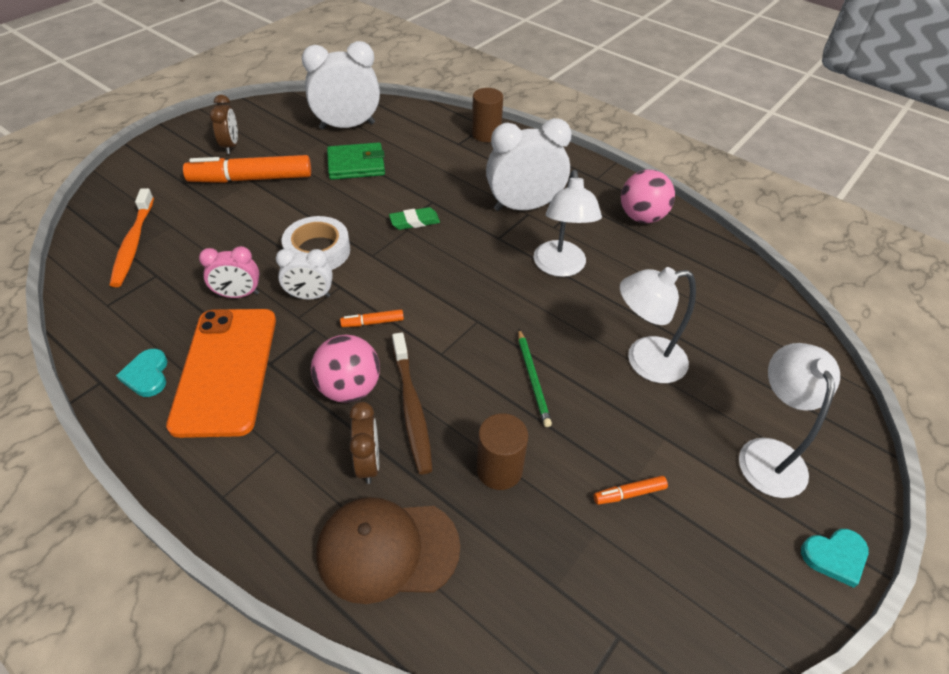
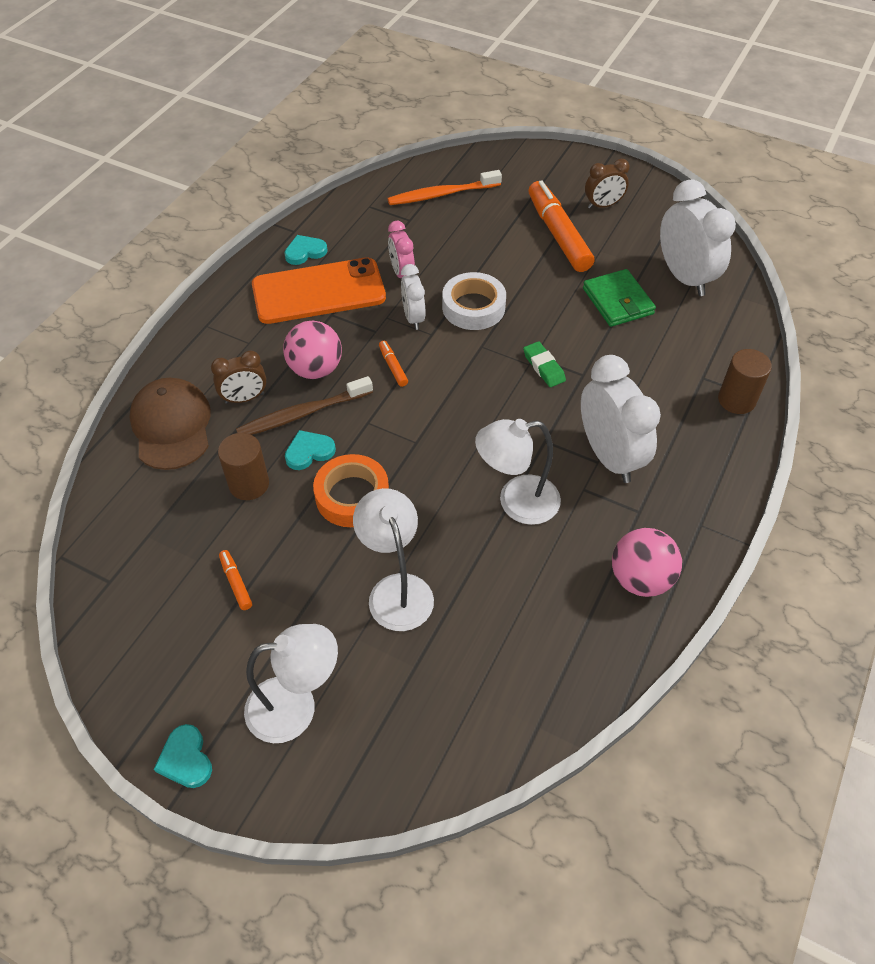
camera: 80 degrees right, 5 degrees up
green pencil [518,329,552,427] -> orange tape [313,454,389,527]
none -> turquoise heart [285,430,336,470]

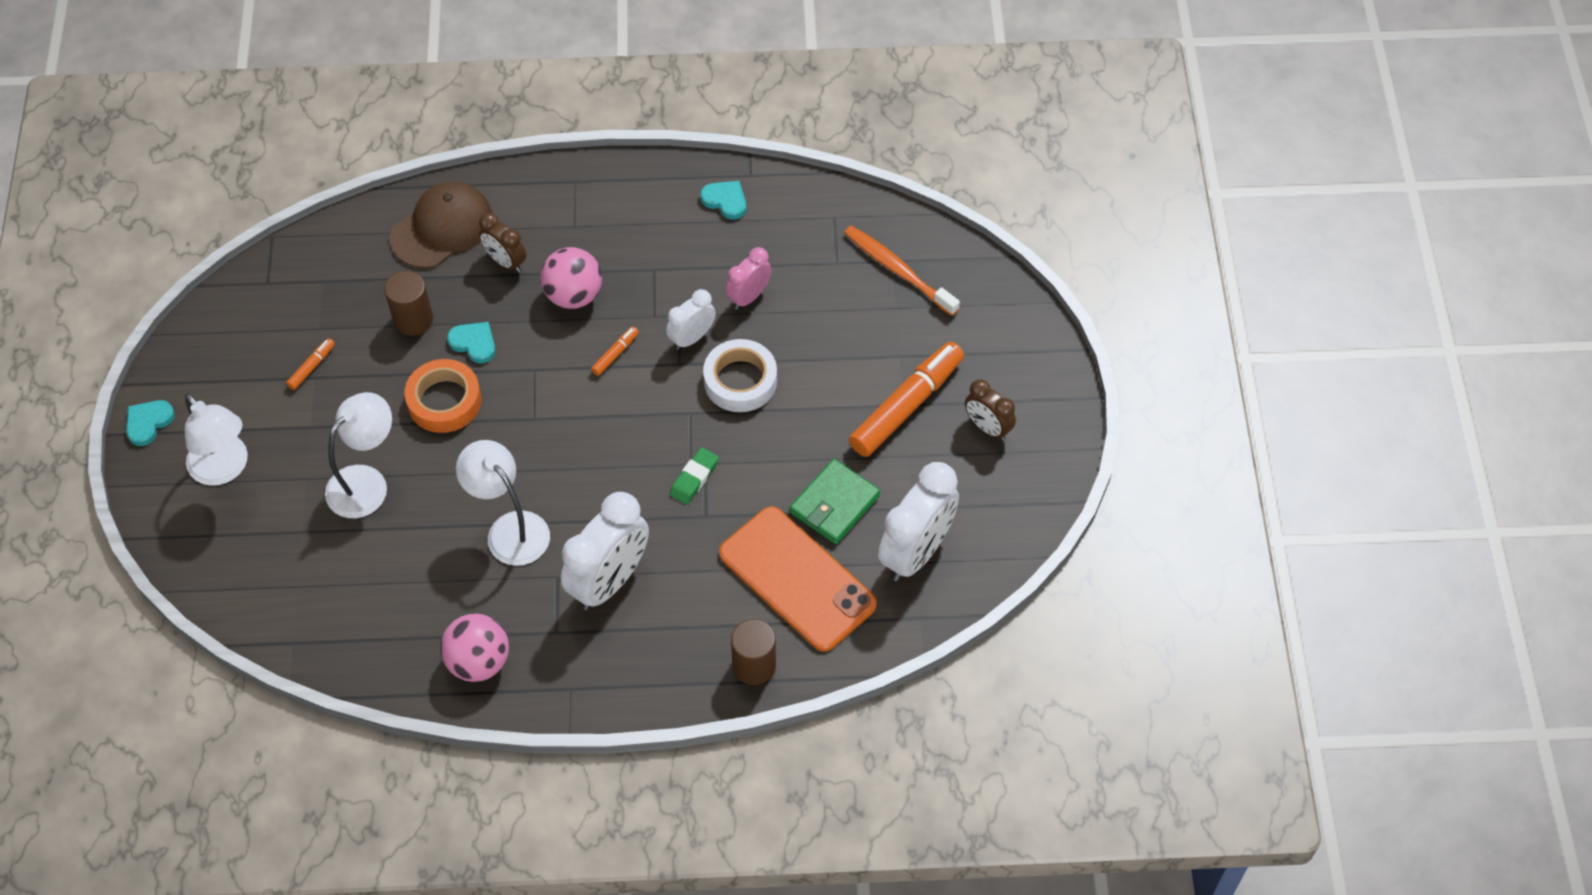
camera: 60 degrees right, 5 degrees up
brown toothbrush [236,376,373,435] -> none
orange phone [252,257,386,324] -> orange phone moved to [719,506,877,652]

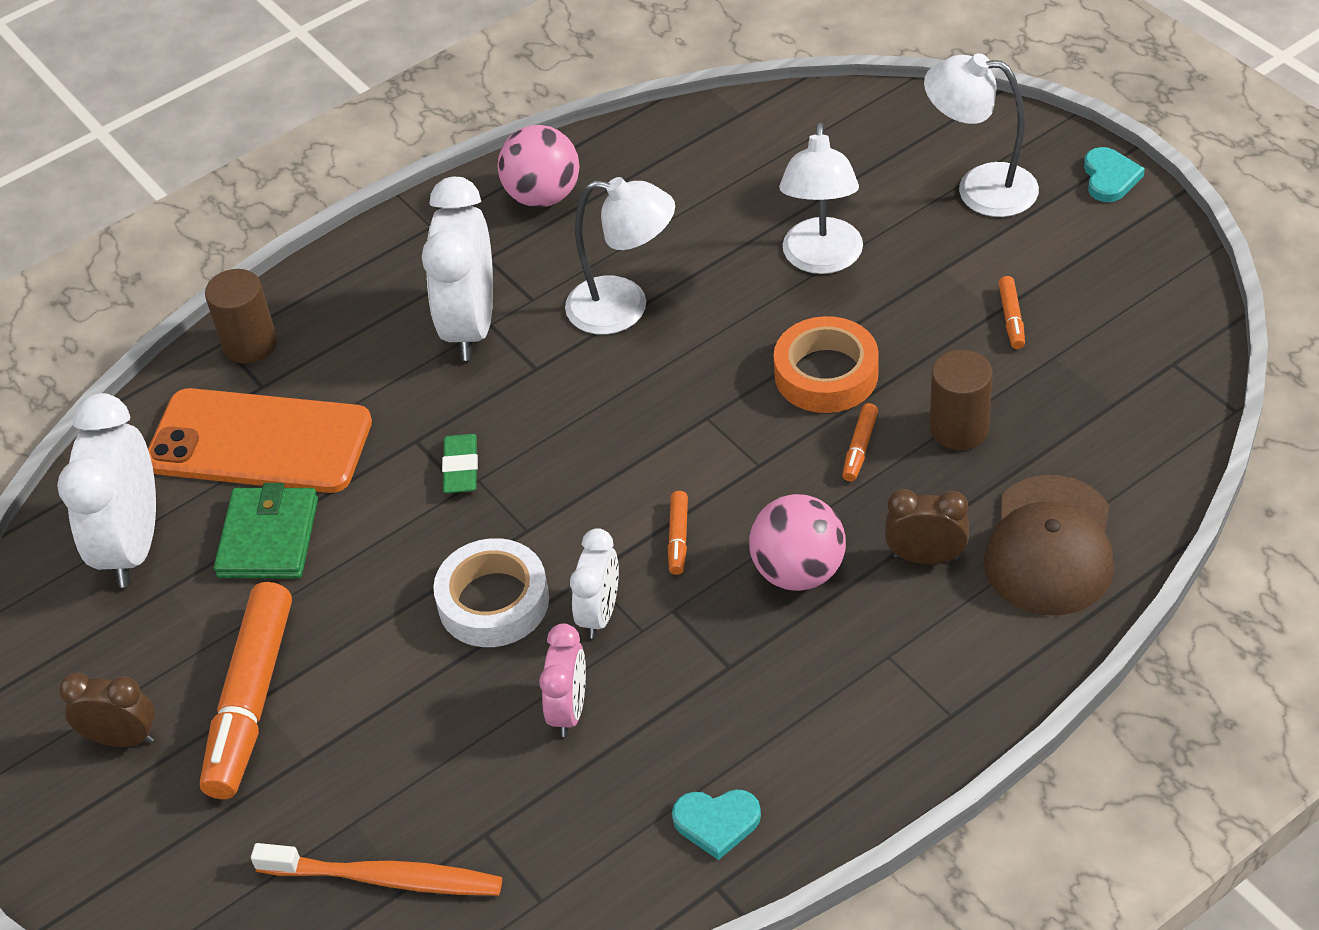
camera: 150 degrees right, 10 degrees down
turquoise heart [447,322,496,363] -> orange marker [842,403,878,482]

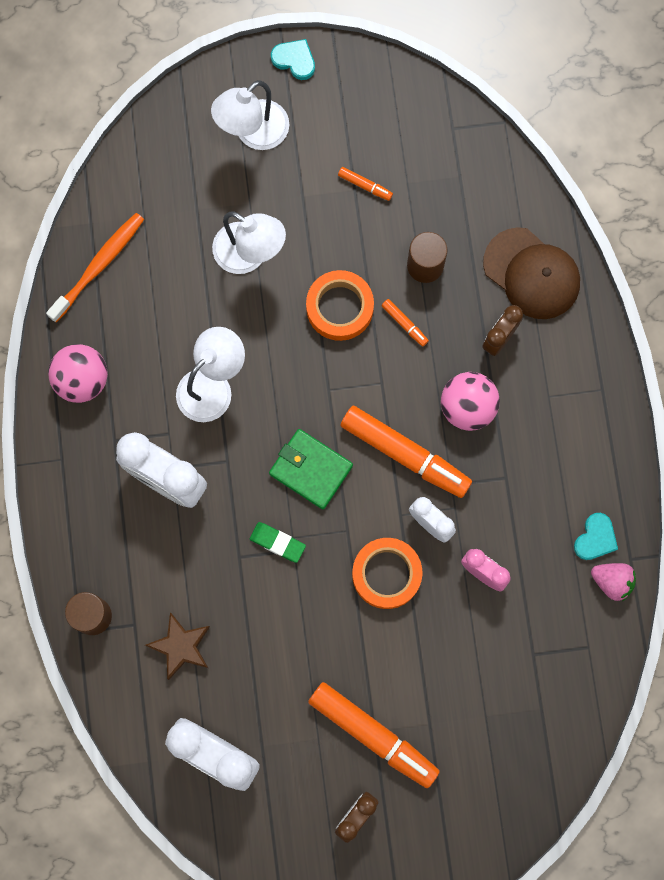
camera: 65 degrees left, 30 degrees up
orange phone [148,388,372,493] -> brown star [145,612,210,680]
green wallet [214,483,318,578] -> green wallet moved to [269,429,353,509]
orange toothbrush [251,843,502,895] -> orange toothbrush moved to [46,213,144,323]
white tape [433,538,549,647] -> orange tape [352,538,422,609]
orange marker [668,491,688,575] -> orange marker [340,406,472,498], size x2.37
none -> pink strawberry [591,563,636,601]

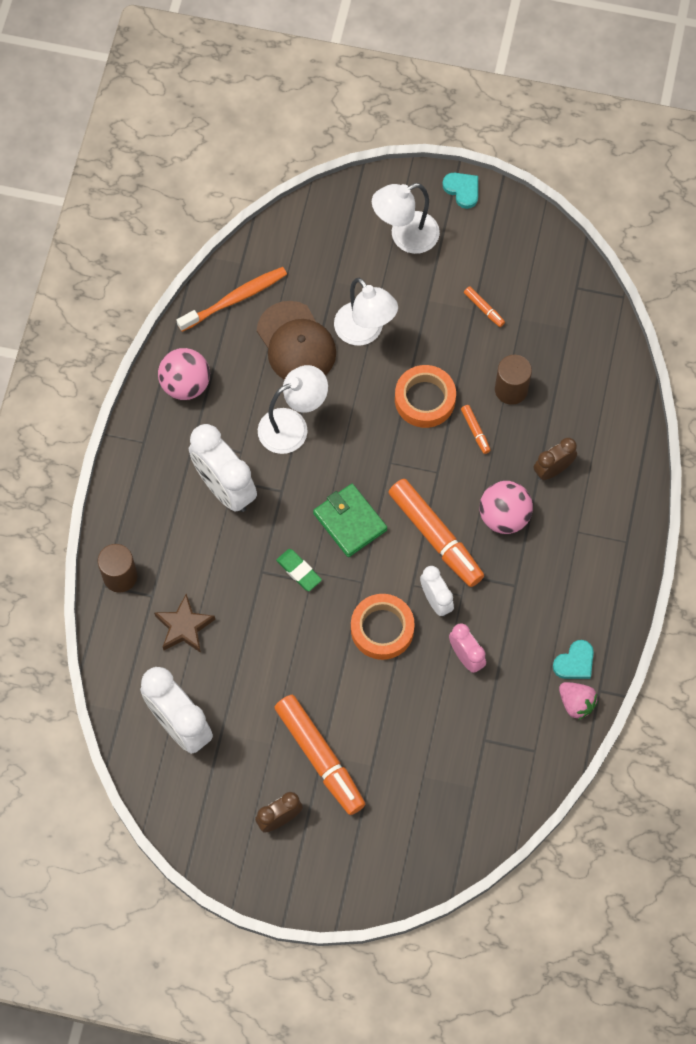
camera: 20 degrees right, 10 degrees down
brown cap [483,227,580,319] -> brown cap moved to [257,301,336,380]

